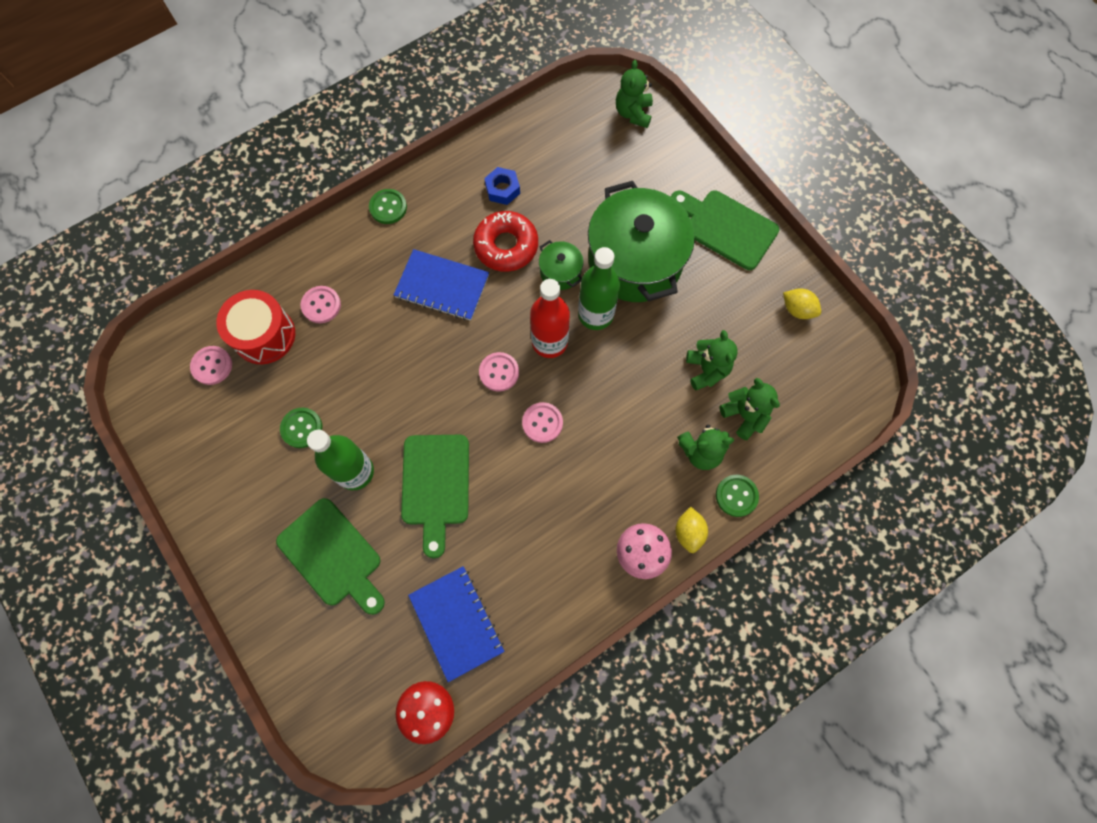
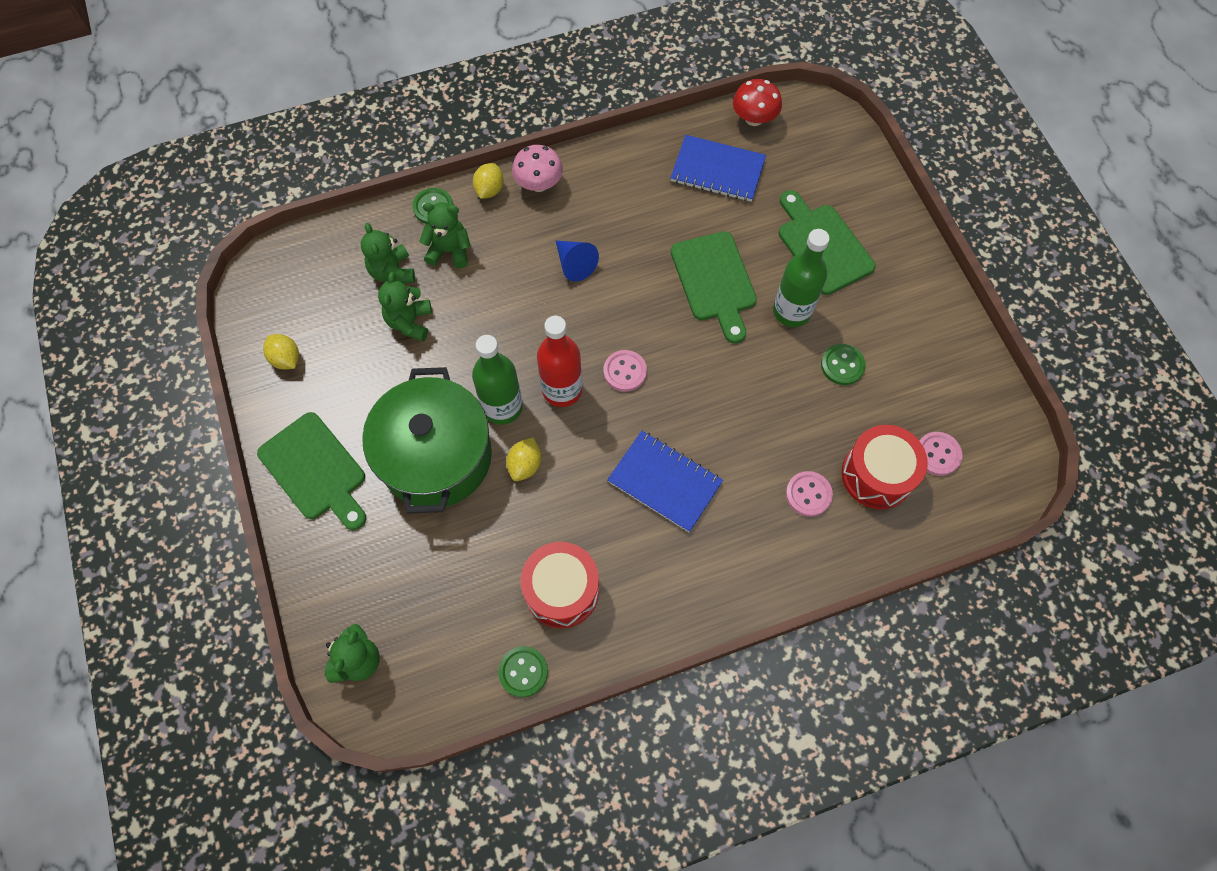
camera: 165 degrees left, 5 degrees down
green button [369,189,407,224] -> green button moved to [498,646,548,697]
green cutting board [401,435,469,559] -> green cutting board turned 150 degrees clockwise [671,231,757,344]
blue notebook [408,566,505,682] -> blue notebook turned 60 degrees counterclockwise [671,135,766,202]
red donut [473,211,538,272] -> none
blue nut [484,167,520,205] -> red drum [521,542,599,628]
pink button [522,402,563,443] -> none
green pot [539,240,583,290] -> yellow lemon [506,438,541,481]
none -> blue cone [556,241,599,282]

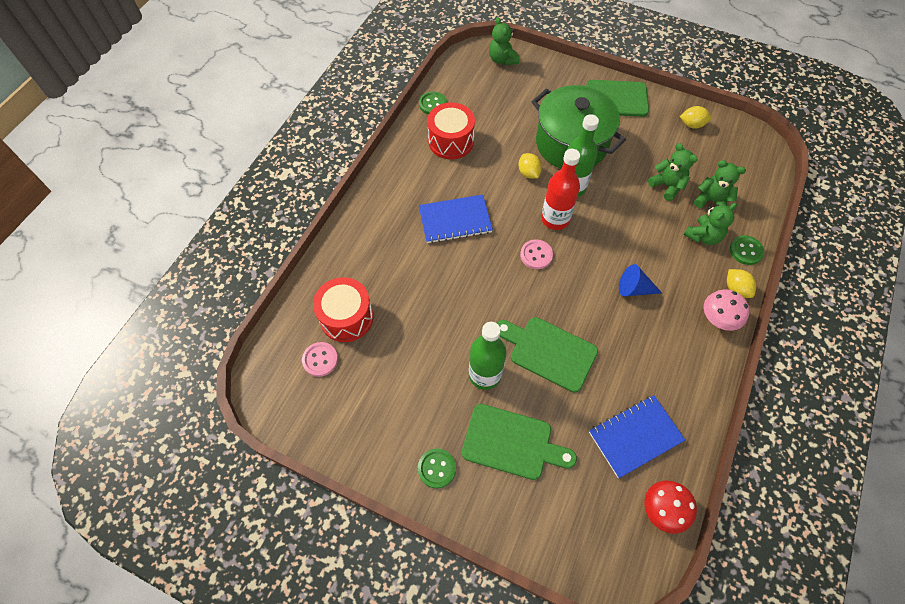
camera: 135 degrees right, 5 degrees down
pink button [786,471,833,517] -> none
green button [821,344,866,385] -> green button moved to [418,448,456,488]

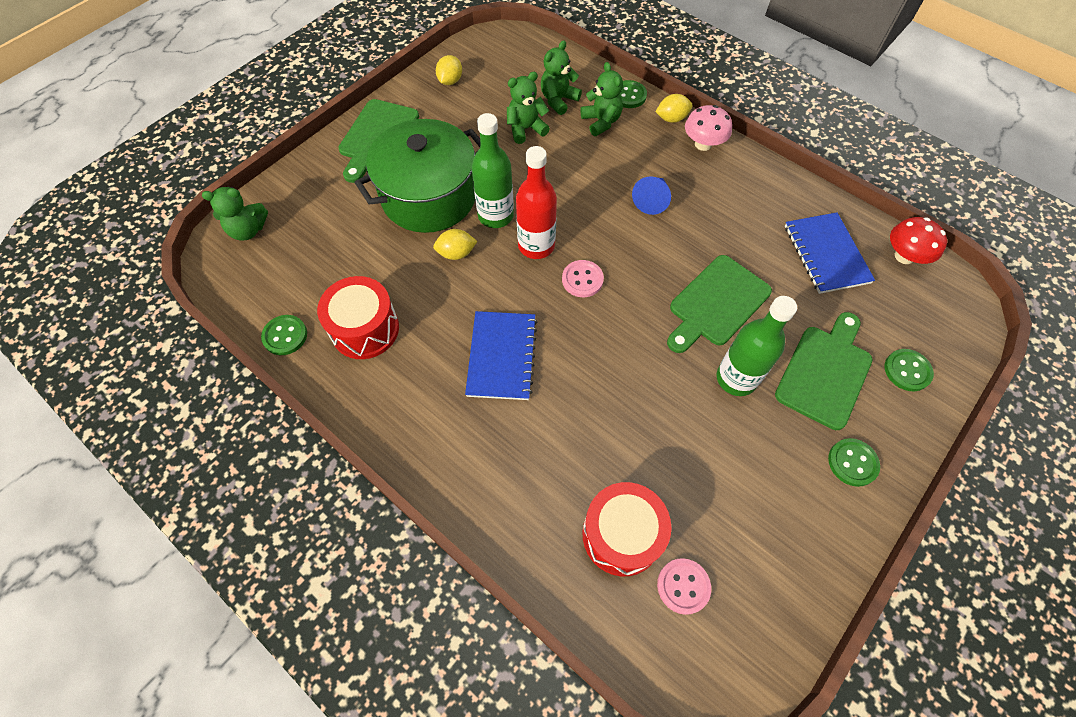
camera: 75 degrees left, 0 degrees up
none -> green button [884,349,934,392]

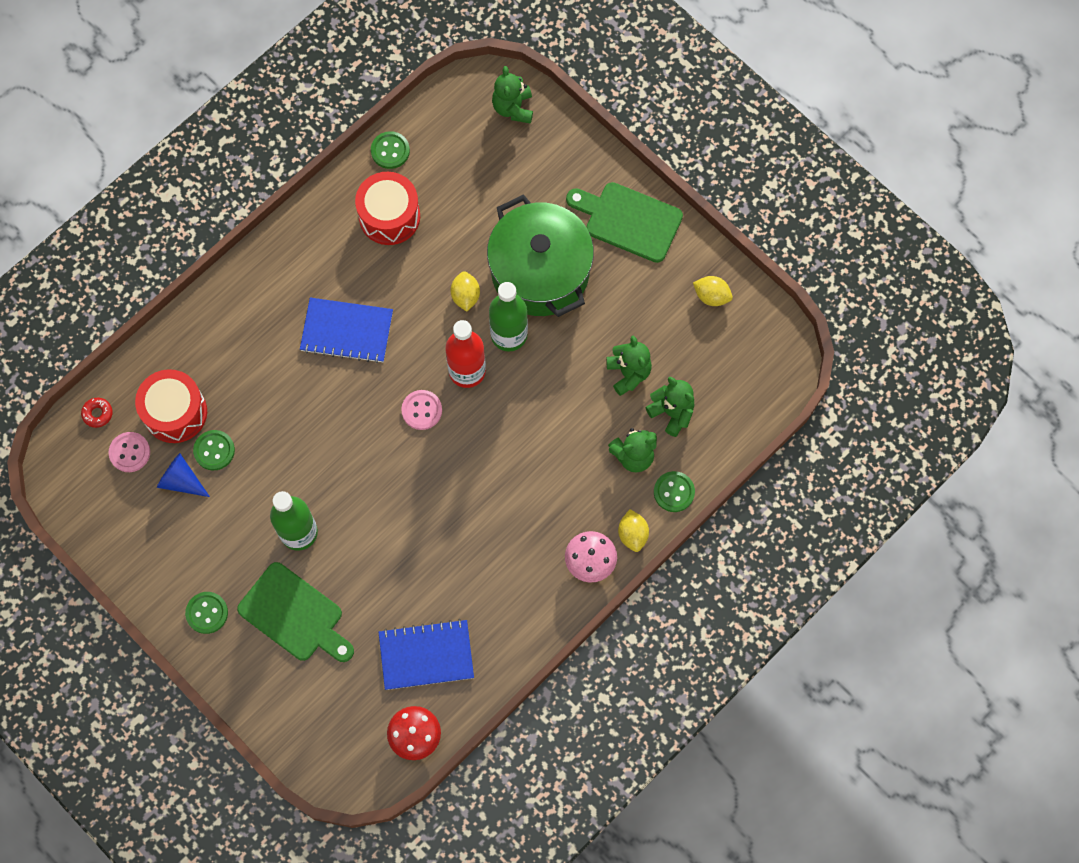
camera: 95 degrees right, 10 degrees up
blue cone [632,176,671,215] -> blue cone moved to [157,453,210,497]
green cutting board [667,255,772,353] -> none
green button [884,349,934,392] -> green button moved to [193,430,235,471]
none -> red donut [81,398,113,428]

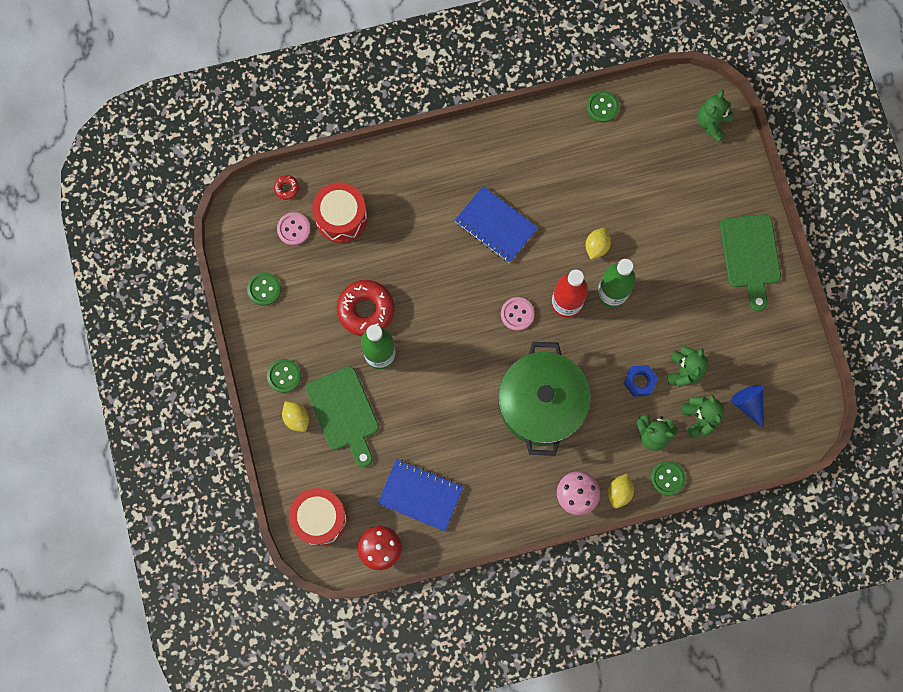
camera: 30 degrees right, 5 degrees up
blue cone [157,453,210,497] -> blue cone moved to [731,385,764,429]
green button [193,430,235,471] -> green button moved to [247,272,281,306]
red drum [355,172,420,245] -> red drum moved to [289,488,347,546]
green pot [487,194,594,317] -> green pot moved to [498,342,591,456]
green cutting board [566,182,683,263] -> green cutting board turned 150 degrees counterclockwise [720,214,781,311]
yellow lemon [693,276,733,306] -> yellow lemon moved to [282,401,309,432]
none -> red donut [337,280,394,336]
none -> blue nut [623,365,658,397]

